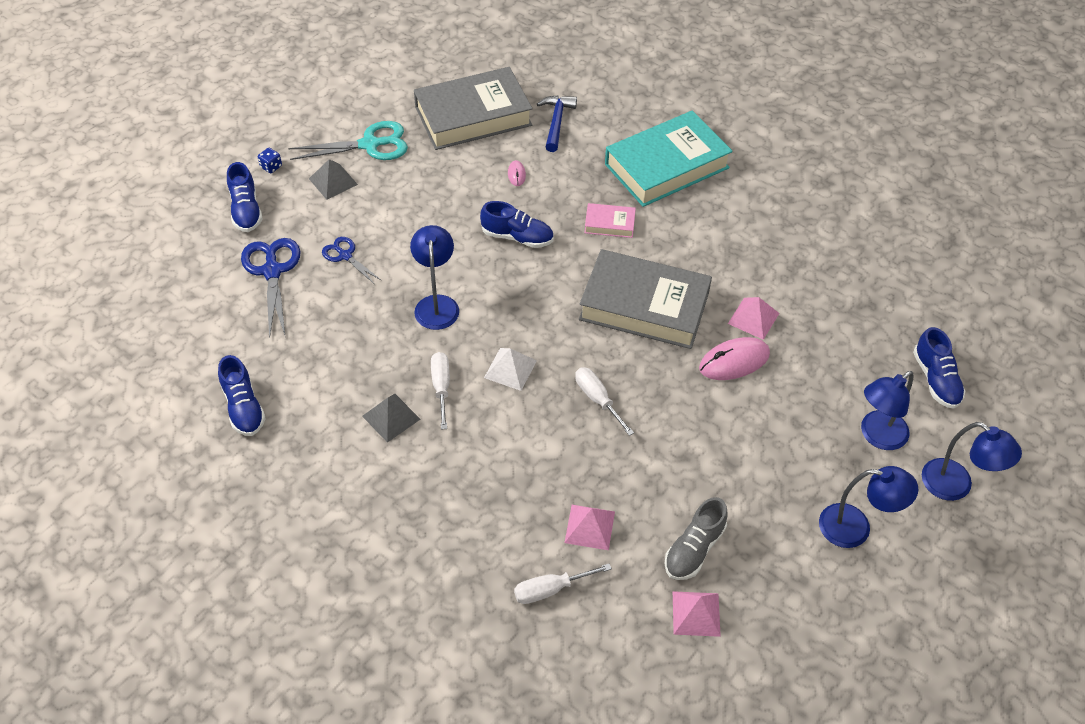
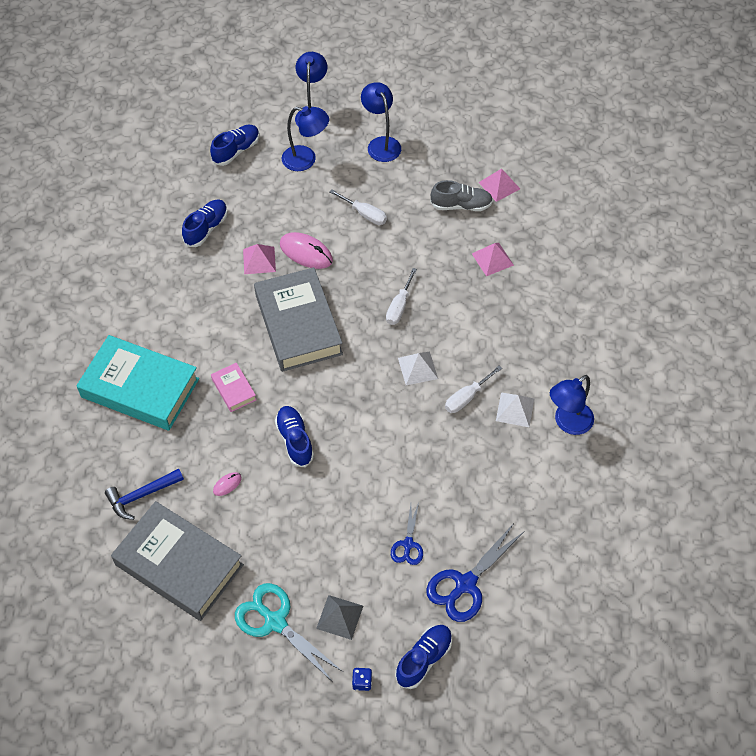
camera: 125 degrees left, 5 degrees up
blue shoe [218,355,266,436] -> blue shoe moved to [182,199,228,247]
grey pyramid [362,394,420,443] -> white pyramid [496,392,534,427]
blue lamp [410,225,459,330] -> blue lamp moved to [550,375,594,435]
white screwdriver [514,564,612,604] -> white screwdriver moved to [330,189,387,225]

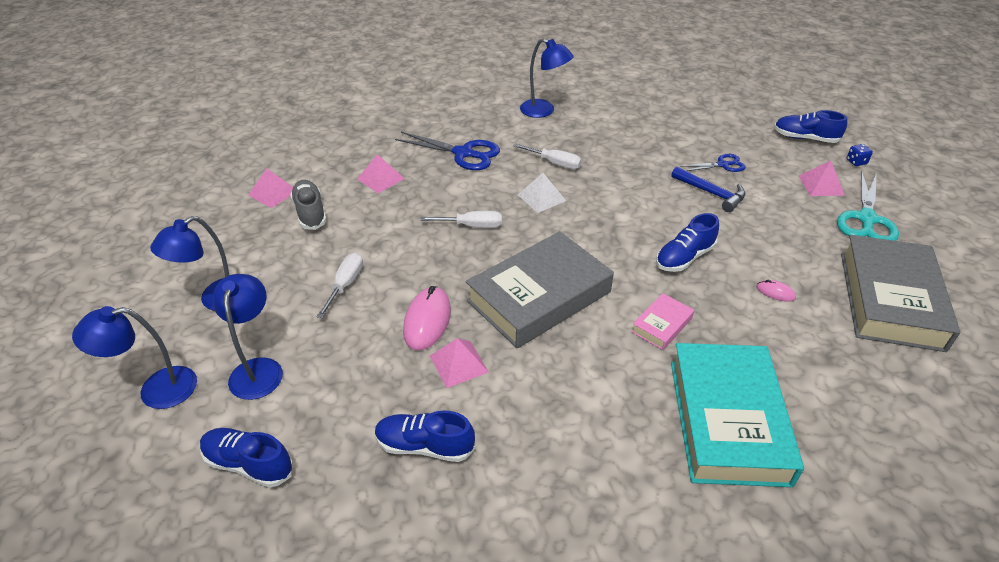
camera: 110 degrees left, 15 degrees down
blue hammer [105,468,184,520] -> blue hammer moved to [671,166,745,212]
grey pyramid [316,595,363,640] -> pink pyramid [799,161,845,196]
blue scissors [426,523,525,622] -> blue scissors moved to [395,132,500,170]
white pyramid [496,392,534,427] -> none

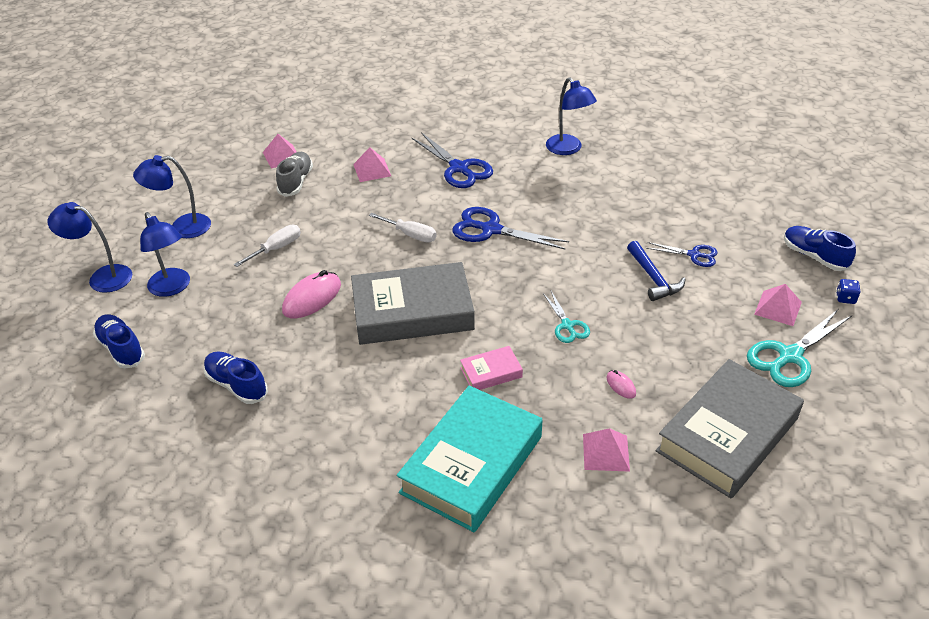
camera: 30 degrees right, 0 degrees up
blue lamp [213,274,283,400] -> blue lamp turned 120 degrees clockwise [140,212,190,297]
pink pyramid [430,338,489,388] -> pink pyramid moved to [583,428,630,472]
white screwdriver [513,143,582,169] -> none
white pyramid [518,173,566,213] -> blue scissors [452,207,569,249]
blue shoe [656,213,719,272] -> turquoise scissors [543,291,590,343]

